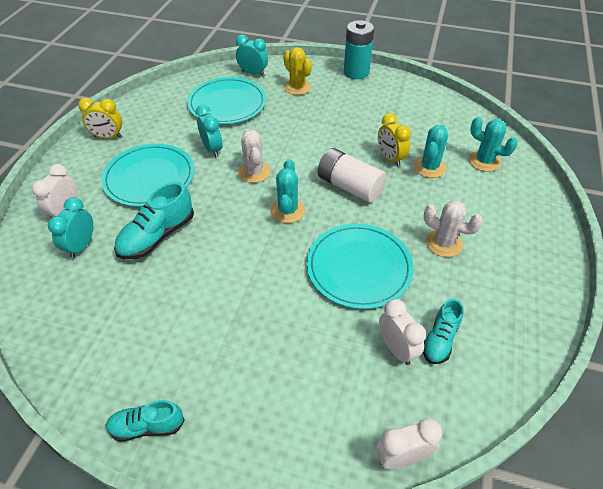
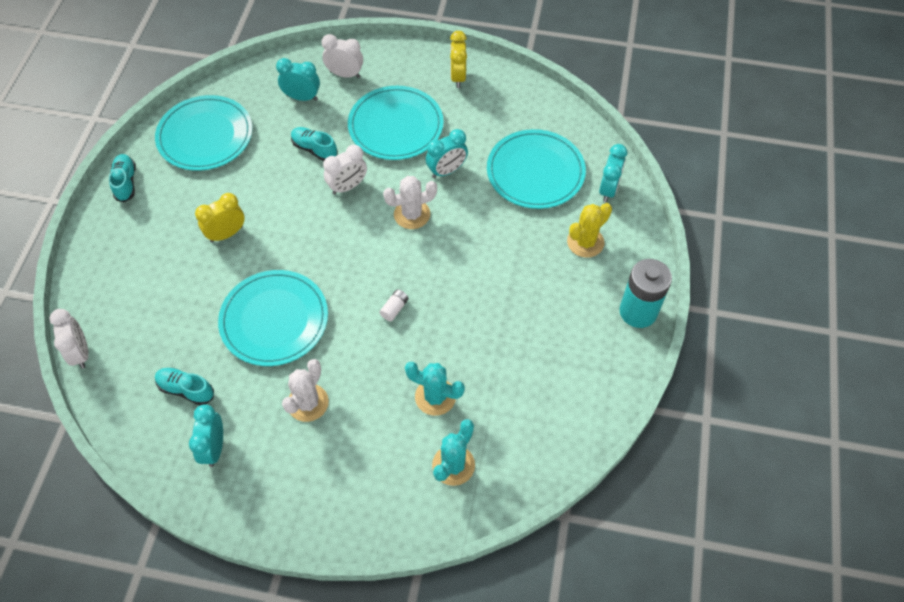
camera: 85 degrees right, 10 degrees up
turquoise shoe [114,182,194,260] -> turquoise shoe [291,127,338,161], size x0.63
turquoise cactus [271,159,305,223] -> none
white battery [318,148,386,203] -> white battery [379,289,409,321], size x0.42
yellow clock [378,113,411,167] -> yellow clock moved to [195,193,245,243]
white clock [379,299,426,365] -> white clock moved to [323,145,367,195]
none -> turquoise plate [155,95,253,171]
none -> turquoise clock [189,404,223,467]

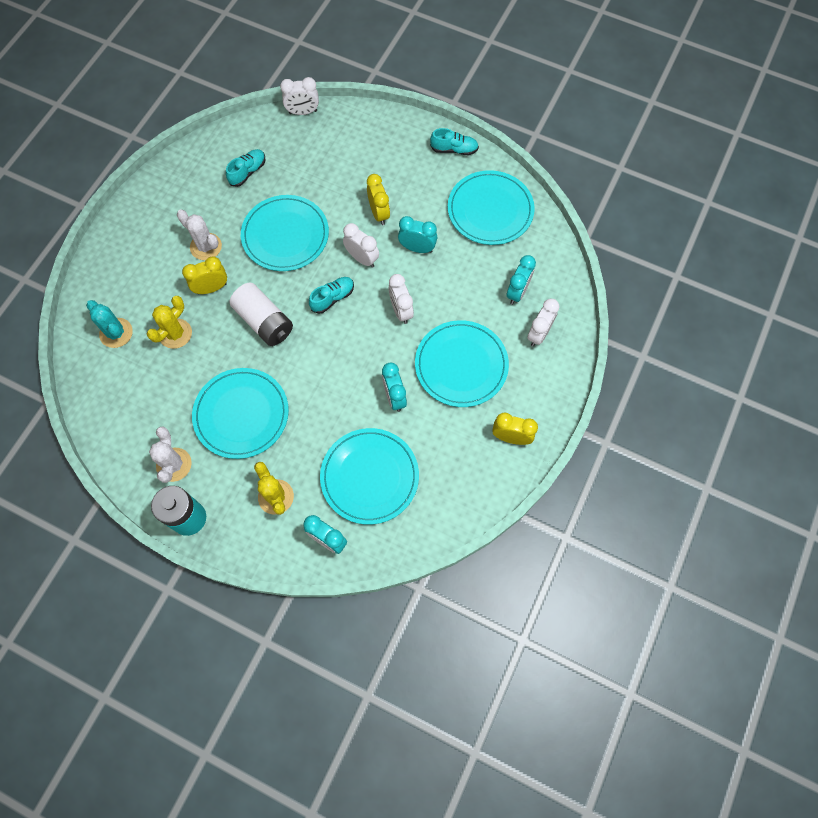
camera: 105 degrees right, 10 degrees up
turquoise clock [189,404,223,467] -> turquoise clock moved to [398,216,437,253]
turquoise shoe [291,127,338,161] -> turquoise shoe moved to [309,277,354,314]
white battery [379,289,409,321] -> white battery [230,283,293,346], size x2.39
white cactus [383,176,437,229] -> white cactus moved to [149,427,192,483]
turquoise cactus [405,362,465,416] -> yellow cactus [147,296,192,349]
none -> yellow clock [182,257,227,294]
none -> turquoise plate [192,368,289,459]
none -> white clock [343,223,379,268]

